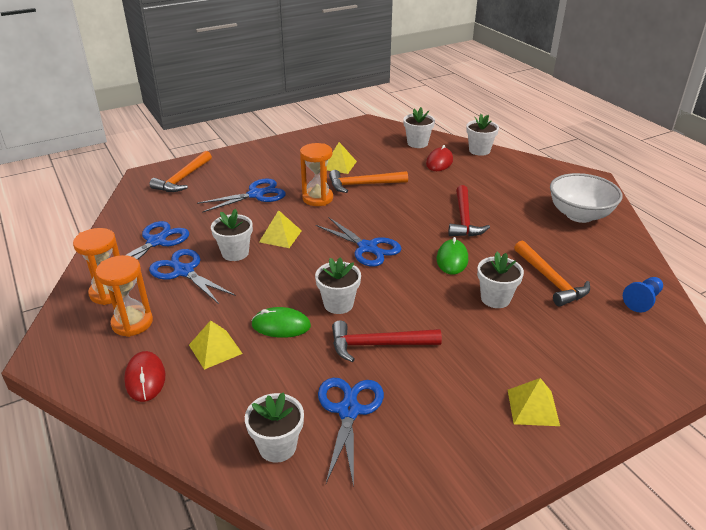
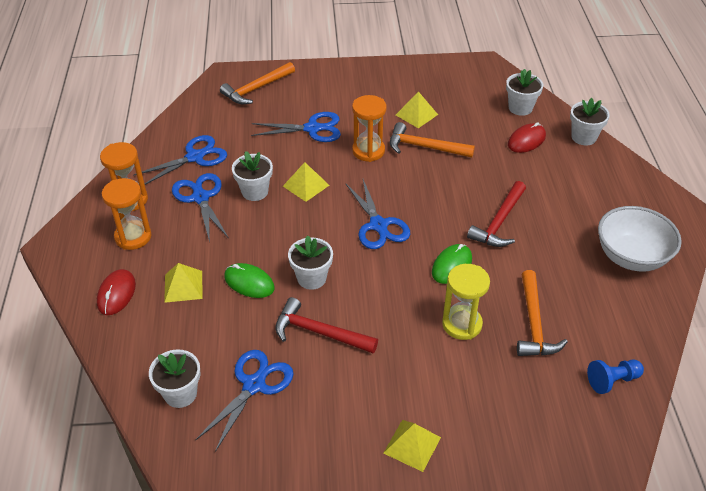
camera: 25 degrees right, 10 degrees up
white flower pot [477,252,524,308] -> yellow hourglass [442,264,490,340]

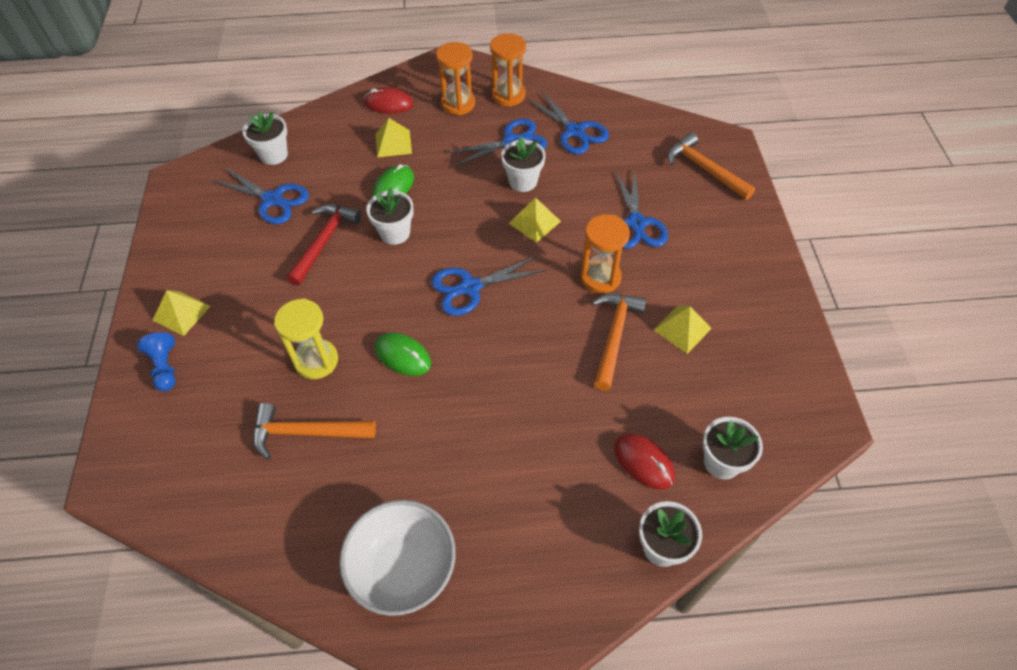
camera: 90 degrees right, 10 degrees up
red hammer [467,181,526,247] -> none
blue pawn [587,359,644,394] -> blue pawn moved to [137,332,176,391]

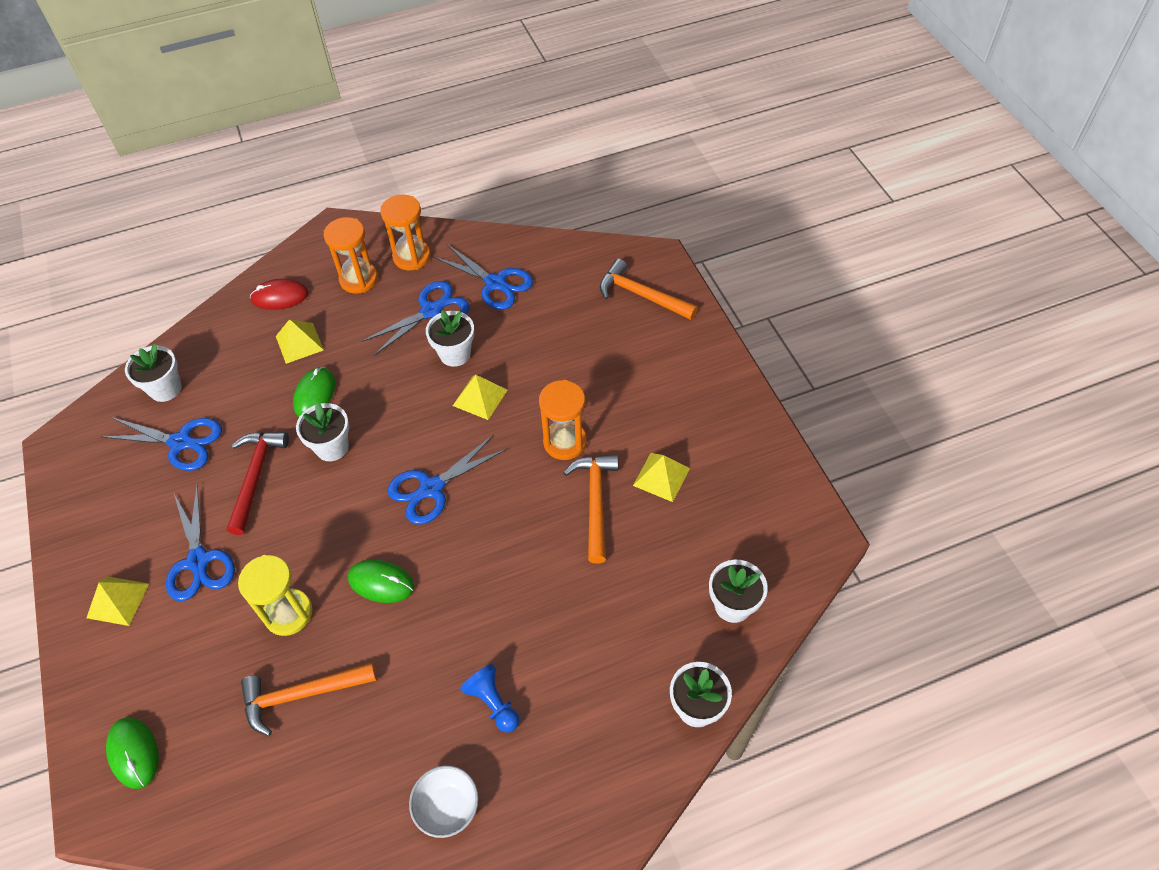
camera: 15 degrees left, 0 degrees up
blue pawn [137,332,176,391] -> blue pawn moved to [460,664,519,733]
white bowl [339,500,456,616] -> white bowl [409,765,479,838], size x0.59
red mouse [614,433,675,490] -> none
blue scissors [615,170,668,249] -> blue scissors moved to [166,485,235,601]
none -> green mouse [106,717,159,789]

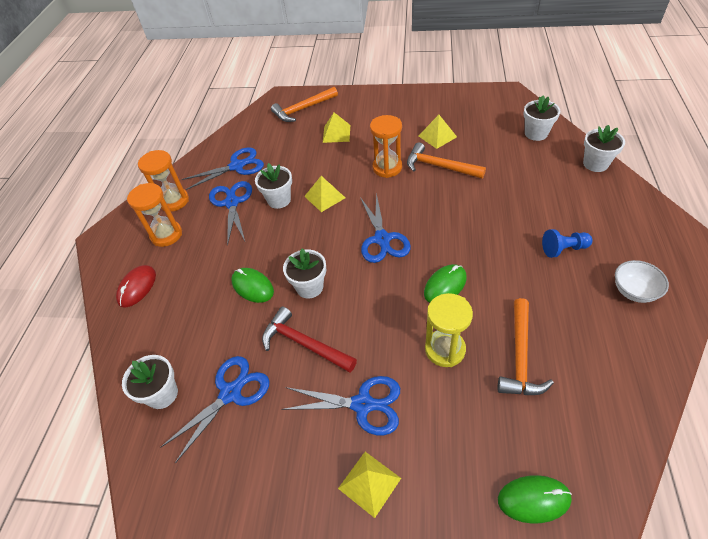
camera: 60 degrees left, 5 degrees down
yellow pyramid [276,319,324,364] -> yellow pyramid moved to [323,112,350,143]

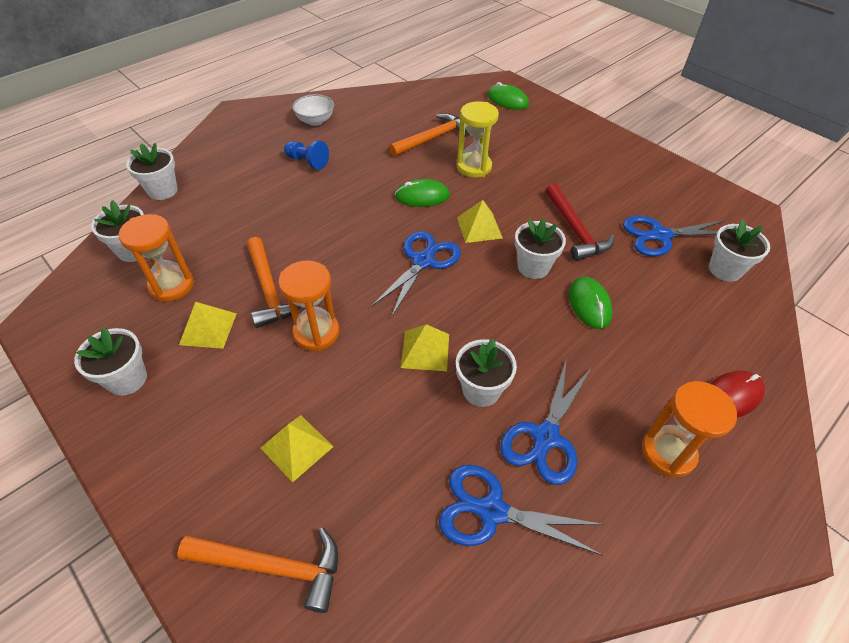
camera: 145 degrees left, 0 degrees up
orange hourglass [138,150,189,212] -> orange hourglass moved to [118,214,194,302]
blue scissors [281,376,400,436] -> none
yellow pyramid [338,452,401,518] -> yellow pyramid moved to [457,200,503,243]
none -> white flower pot [74,327,147,396]

